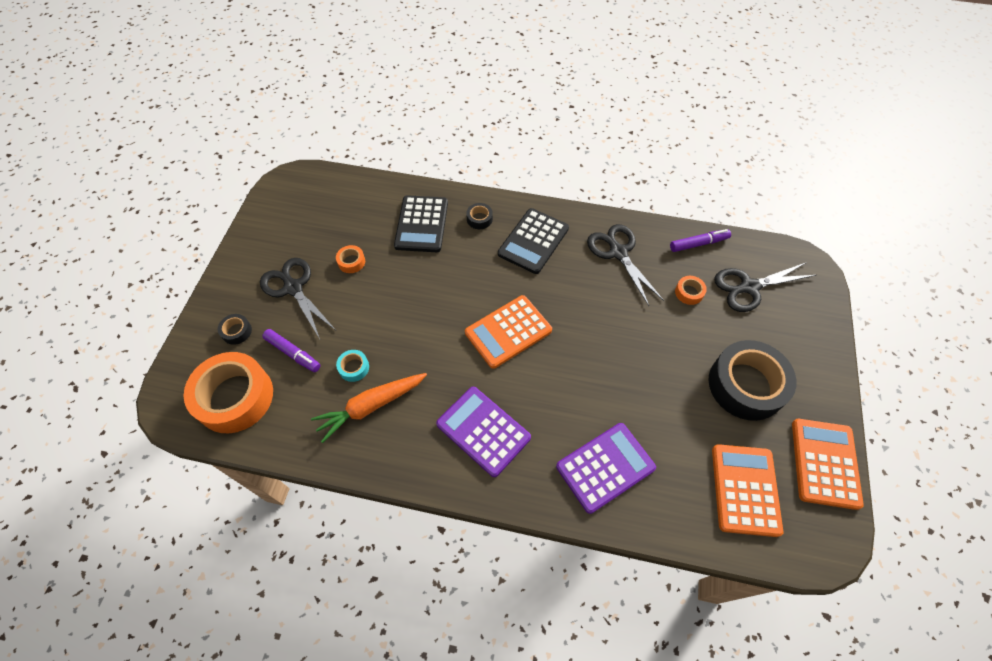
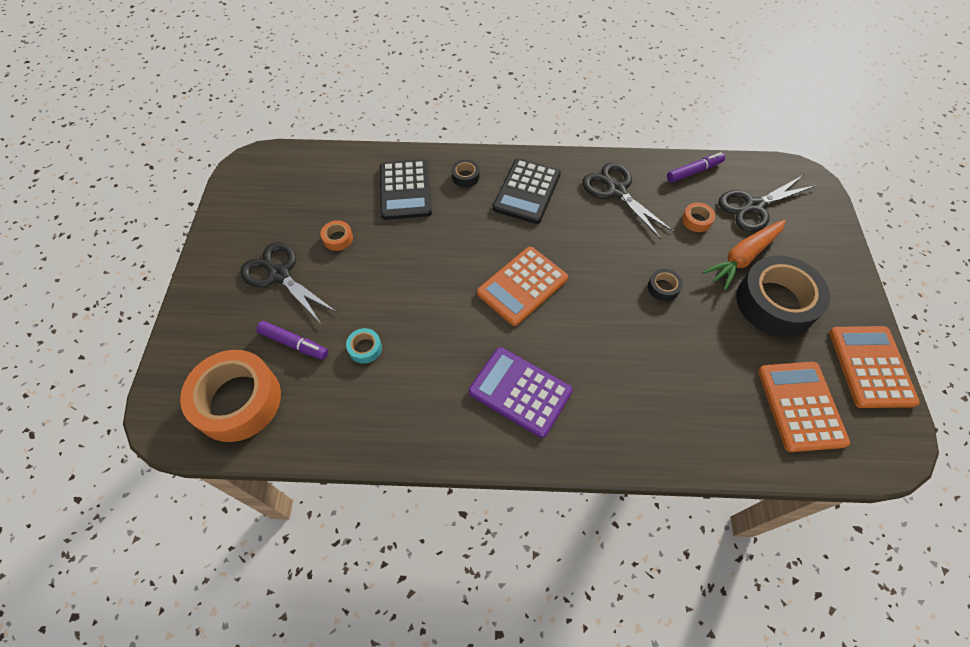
camera: 10 degrees left, 0 degrees up
black tape [218,314,252,345] -> black tape moved to [648,269,683,301]
orange carrot [311,373,427,443] -> orange carrot moved to [702,220,786,291]
purple calculator [556,423,656,514] -> none

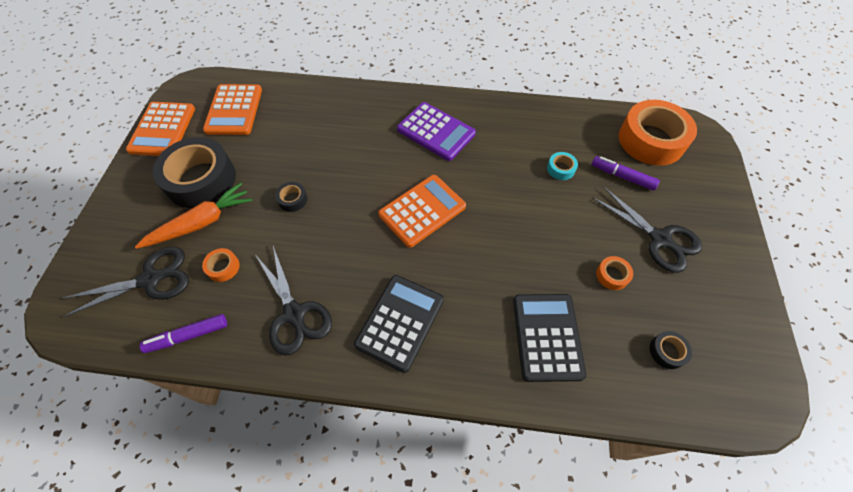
camera: 175 degrees left, 0 degrees up
black tape [451,159,479,187] -> black tape moved to [650,331,692,369]

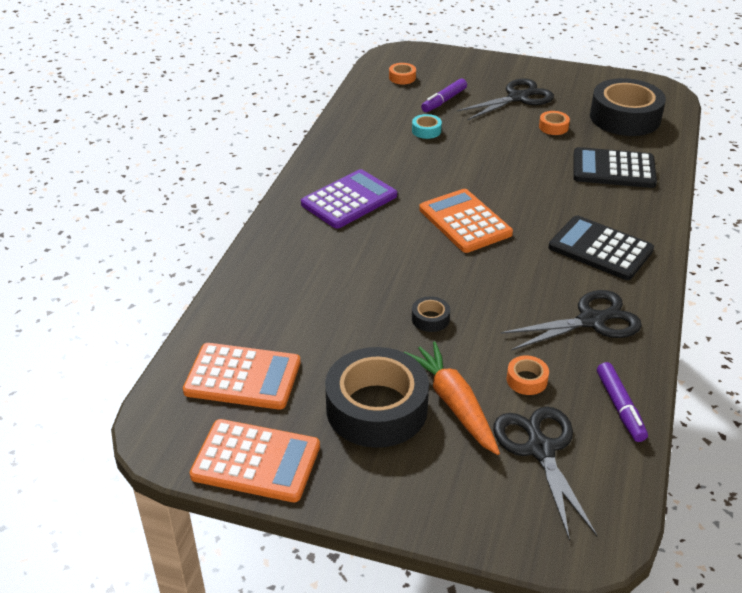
camera: 80 degrees left, 20 degrees down
orange tape [619,100,697,166] -> orange tape [389,63,416,84], size x0.41
black tape [650,331,692,369] -> black tape [590,78,666,136], size x2.42

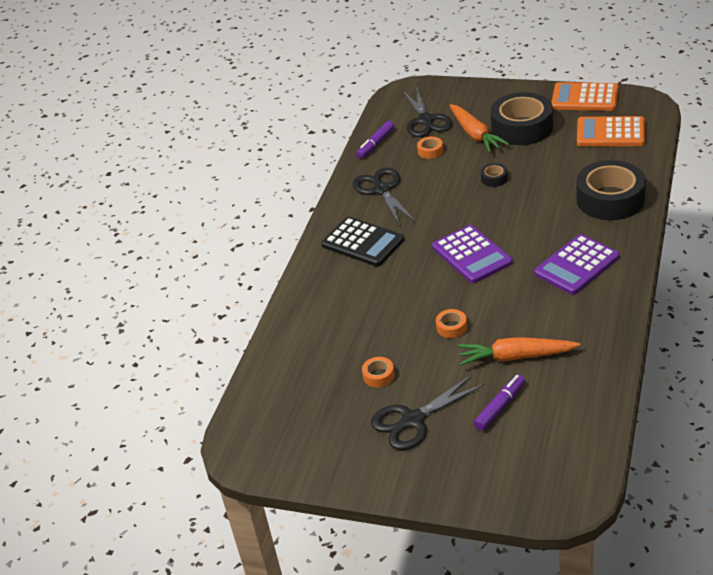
camera: 175 degrees left, 0 degrees up
orange tape [389,63,416,84] -> orange tape moved to [436,309,467,338]
turquoise tape [412,114,442,139] -> orange carrot [458,337,581,366]
orange calculator [419,189,513,253] -> purple calculator [432,225,512,283]
black scissors [500,290,642,351] -> black scissors turned 90 degrees clockwise [353,168,416,226]
black calculator [573,147,657,188] -> none
black tape [590,78,666,136] -> black tape moved to [576,160,646,220]
purple marker [597,362,648,442] -> purple marker turned 135 degrees counterclockwise [356,121,394,159]

